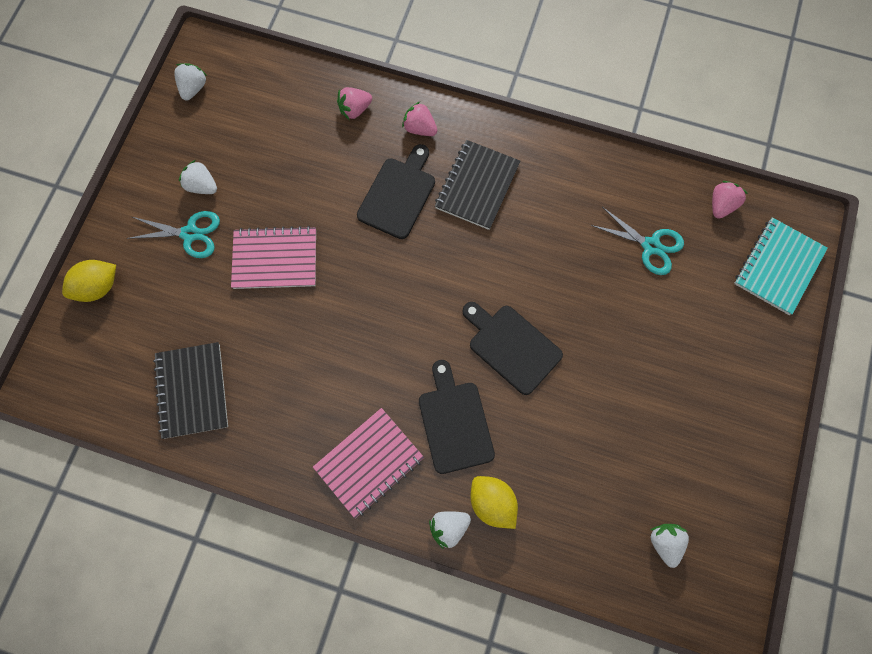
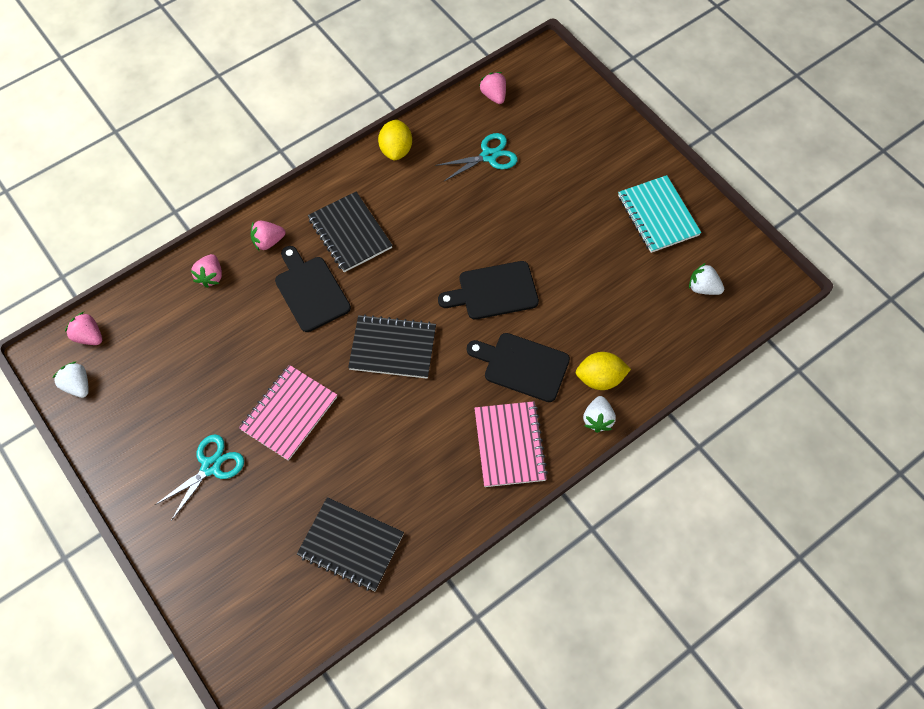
camera: 55 degrees left, 10 degrees down
yellow lemon [62,260,116,302] -> yellow lemon moved to [378,119,412,160]
white strawberry [179,160,217,194] -> none
turquoise notebook [734,217,828,315] -> turquoise notebook moved to [618,175,701,253]
none -> pink strawberry [65,312,102,345]
none -> black notebook [348,314,436,379]

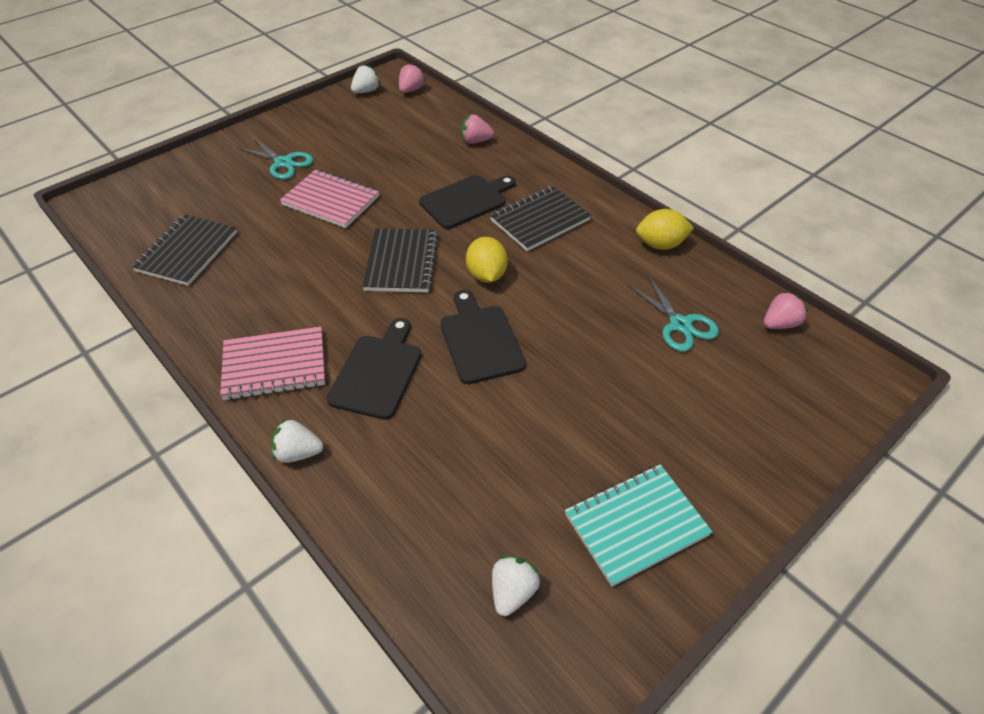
camera: 85 degrees right, 15 degrees down
pink strawberry [251,220,285,250] -> none
yellow lemon [576,352,631,390] -> yellow lemon moved to [466,237,508,283]

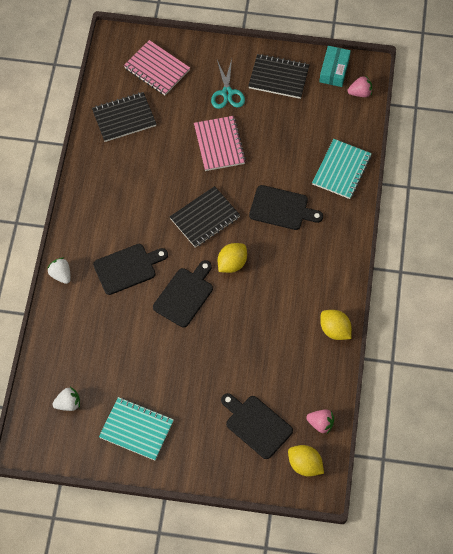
camera: 50 degrees right, 15 degrees up
pink notebook [220,327,325,400] -> pink notebook moved to [124,40,190,95]
white strawberry [351,65,381,93] -> turquoise box [319,46,351,87]
pink strawberry [461,114,494,144] -> turquoise notebook [312,139,372,199]
black notebook [490,186,591,251] -> black notebook moved to [248,54,310,99]
turquoise scissors [628,275,719,352] -> none
none -> black cutting board [221,393,293,459]
none -> yellow lemon [288,445,324,477]

